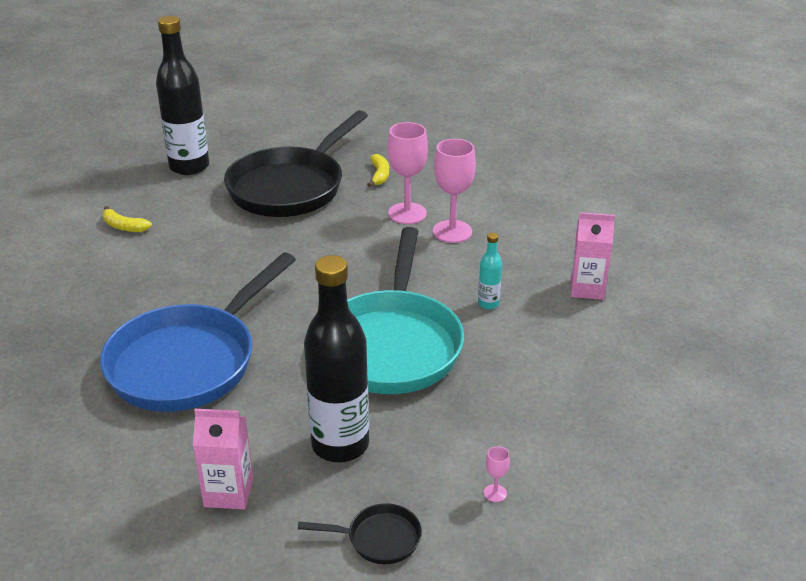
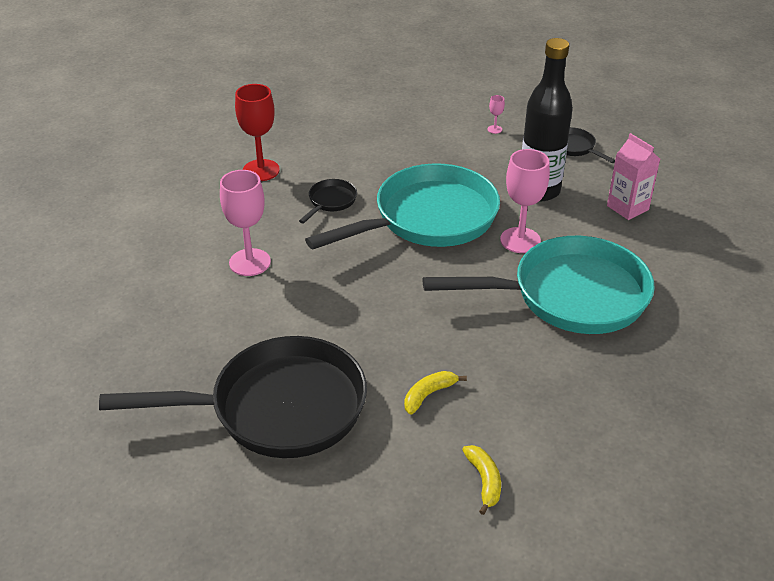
camera: 130 degrees left, 5 degrees up
blue pan [100,252,296,412] -> turquoise pan [423,236,655,334]
black bottle [156,16,209,175] -> none
yellow banana [367,154,389,187] -> yellow banana moved to [404,371,467,415]
pink goblet [387,122,428,224] -> pink goblet moved to [500,149,550,253]
turquoise bottle [478,233,502,309] -> black pan [299,179,357,224]
pink carton [571,212,615,300] -> red goblet [235,84,280,181]

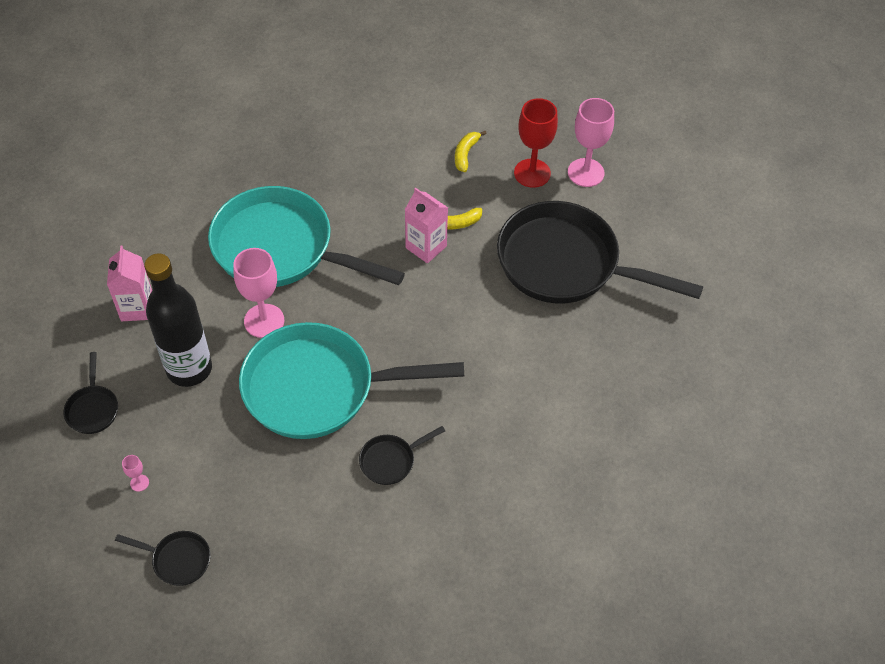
camera: 150 degrees left, 15 degrees up
pink goblet [220,170,271,276] -> pink goblet moved to [568,98,614,187]
red goblet [235,84,280,181] -> red goblet moved to [514,98,558,188]
none -> black pan [115,531,211,586]
none -> pink carton [405,187,448,263]

